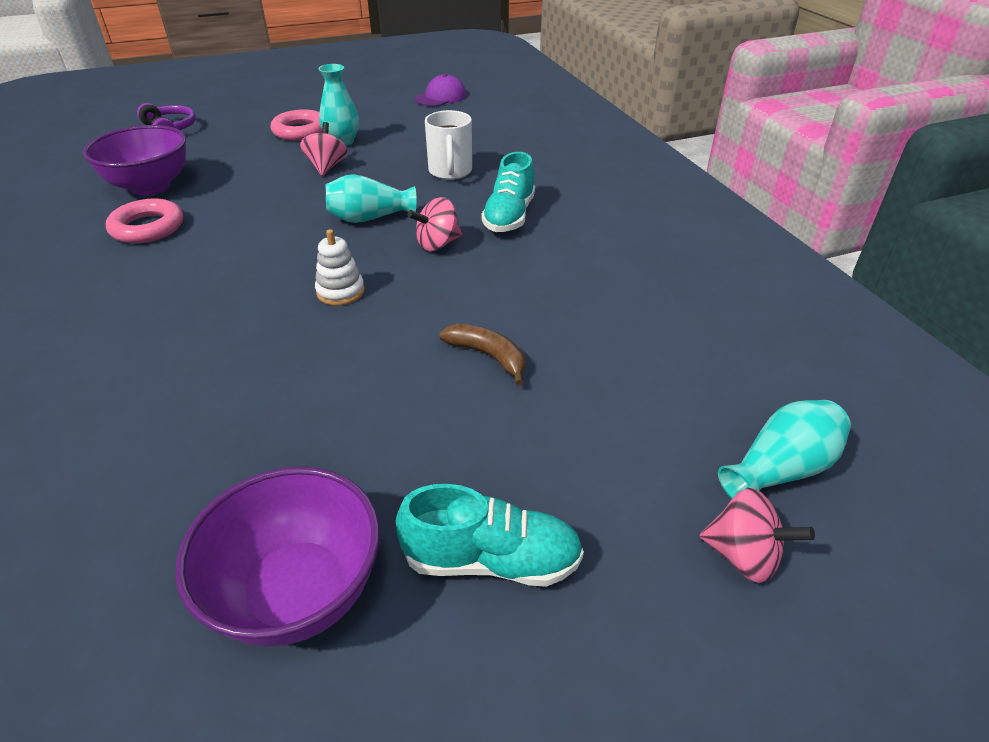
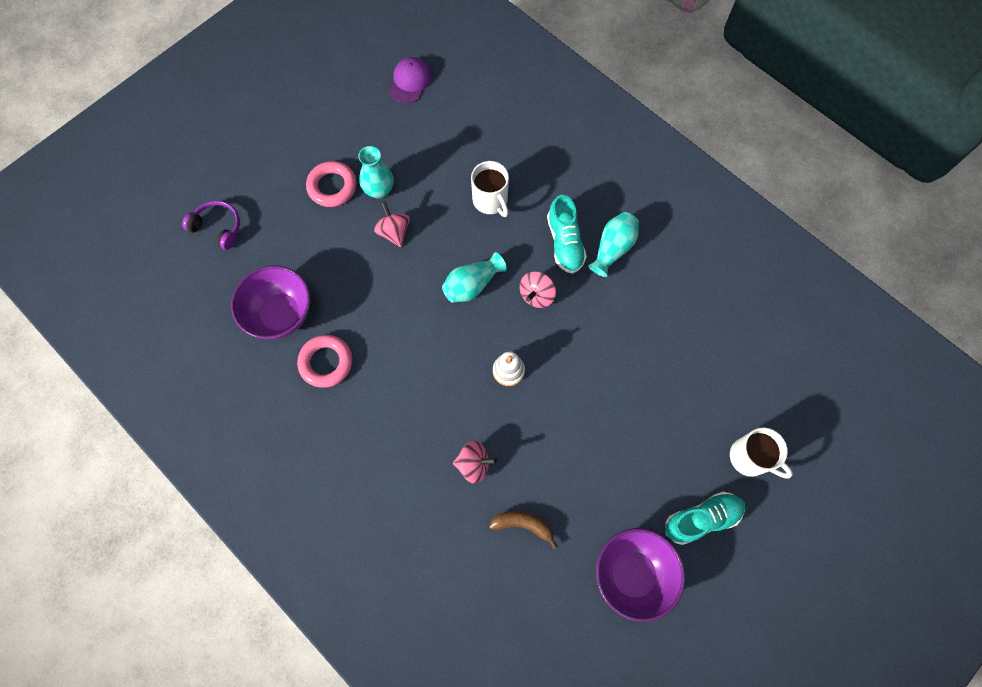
camera: 25 degrees left, 30 degrees up
brown banana [439,324,525,386] -> brown banana moved to [489,511,558,549]
pink spinning top [700,488,815,583] -> pink spinning top moved to [453,441,497,484]
turquoise vase [718,400,851,498] -> turquoise vase moved to [588,212,639,277]
none -> white mug [730,427,793,478]

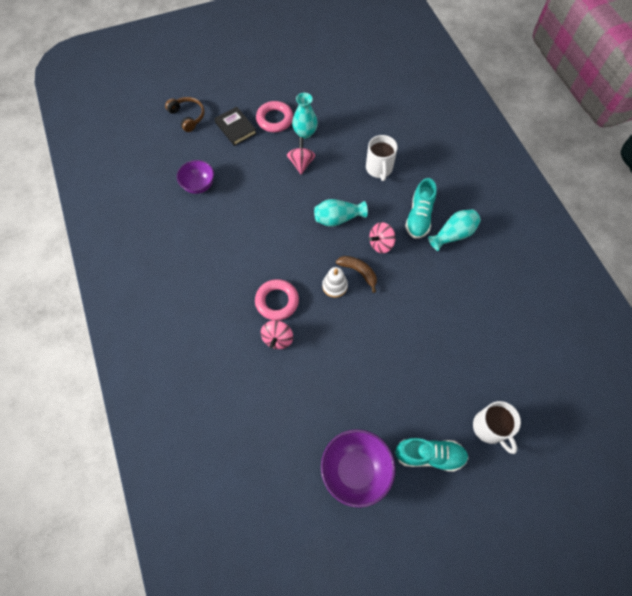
camera: 25 degrees right, 5 degrees down
purple headphones [182,201,240,250] -> brown headphones [165,97,205,132]
purple bowl [231,265,310,339] -> purple bowl [177,160,214,194], size x0.65
pink ring [297,335,353,388] -> pink ring moved to [255,279,299,320]
purple cap [389,57,432,103] -> none
pink spinning top [453,441,497,484] -> pink spinning top turned 75 degrees clockwise [261,320,293,349]
brown banana [489,511,558,549] -> brown banana moved to [336,256,377,293]
none -> black book [214,107,257,146]

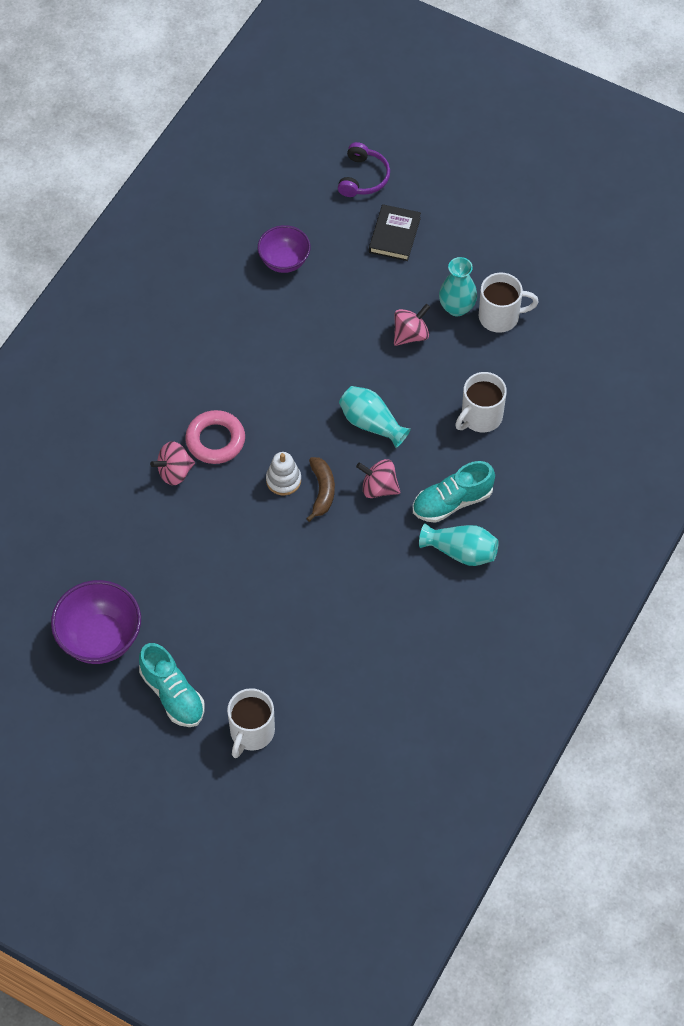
camera: 50 degrees right, 5 degrees down
brown headphones [165,97,205,132] -> purple headphones [338,142,390,197]
pink ring [256,101,293,132] -> none
none -> white mug [479,273,539,333]

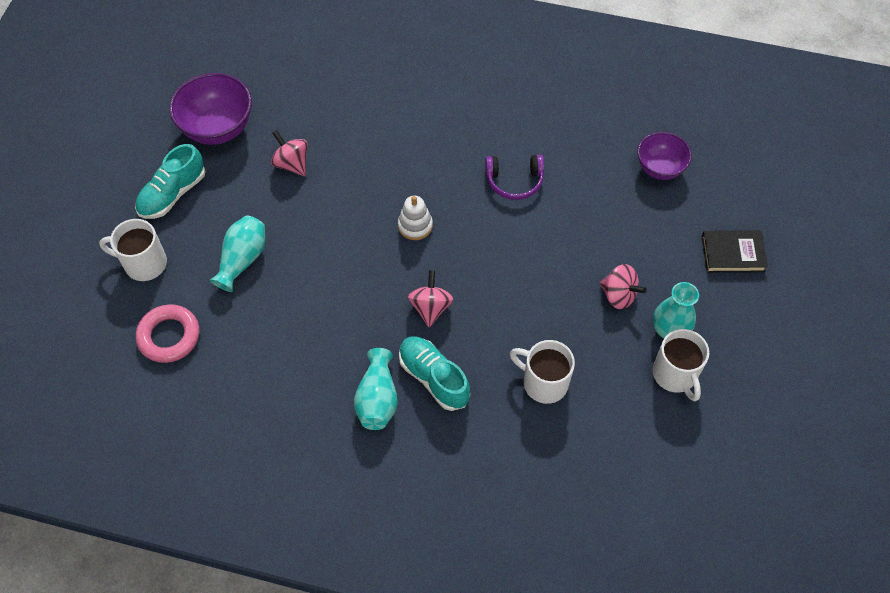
camera: 75 degrees right, 0 degrees up
pink spinning top [150,441,195,486] -> pink spinning top moved to [271,130,308,176]
pink ring [185,410,245,464] -> pink ring moved to [136,304,199,363]
brown banana [306,457,335,522] -> none
purple headphones [338,142,390,197] -> purple headphones moved to [485,155,544,200]
turquoise vase [339,386,411,448] -> turquoise vase moved to [210,215,265,292]

